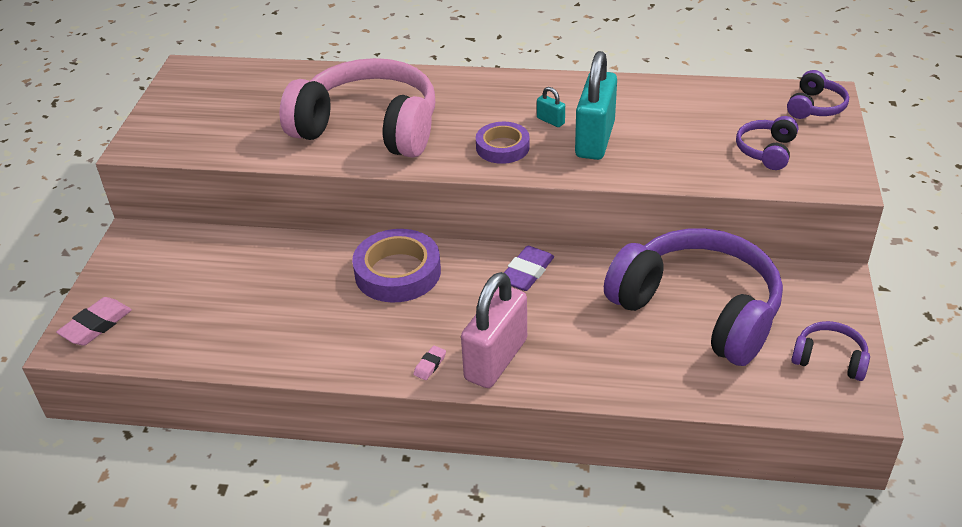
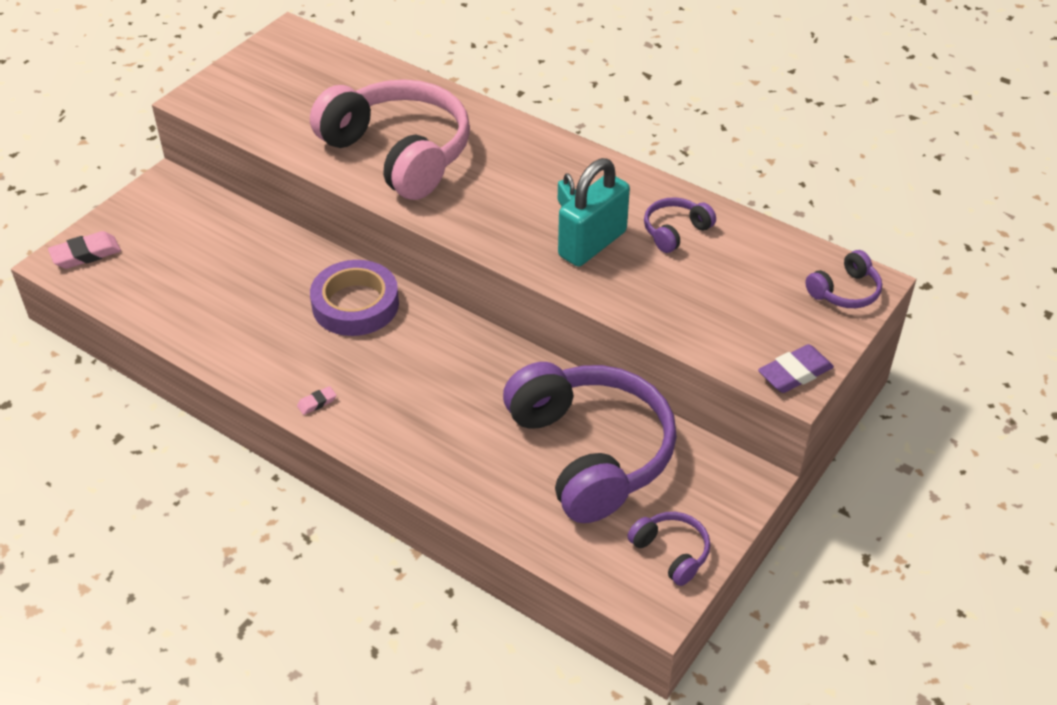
camera: 25 degrees right, 5 degrees up
pink padlock [461,272,527,388] -> none
purple tape [476,122,530,164] -> none
purple eraser [504,246,554,291] -> purple eraser moved to [758,344,834,393]
purple headphones [736,116,798,170] -> purple headphones moved to [644,197,716,253]

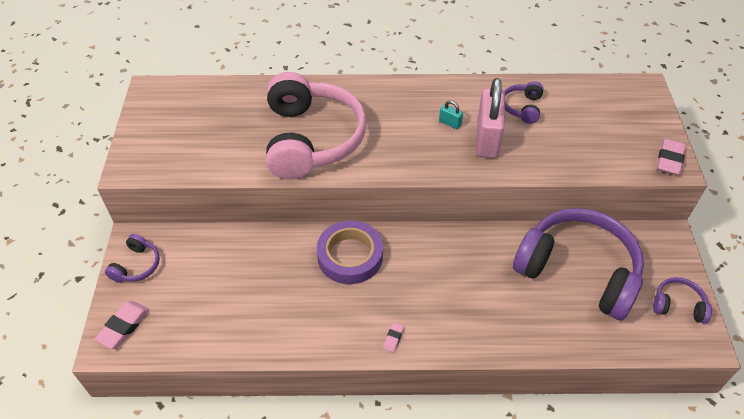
camera: 35 degrees left, 5 degrees up
pink headphones [310,79,470,200] -> pink headphones turned 75 degrees clockwise [266,72,367,179]
turquoise padlock [558,158,630,267] -> pink padlock [476,78,505,158]
purple eraser [758,344,834,393] -> pink eraser [657,139,686,175]
purple headphones [805,250,882,308] -> purple headphones moved to [105,234,160,282]

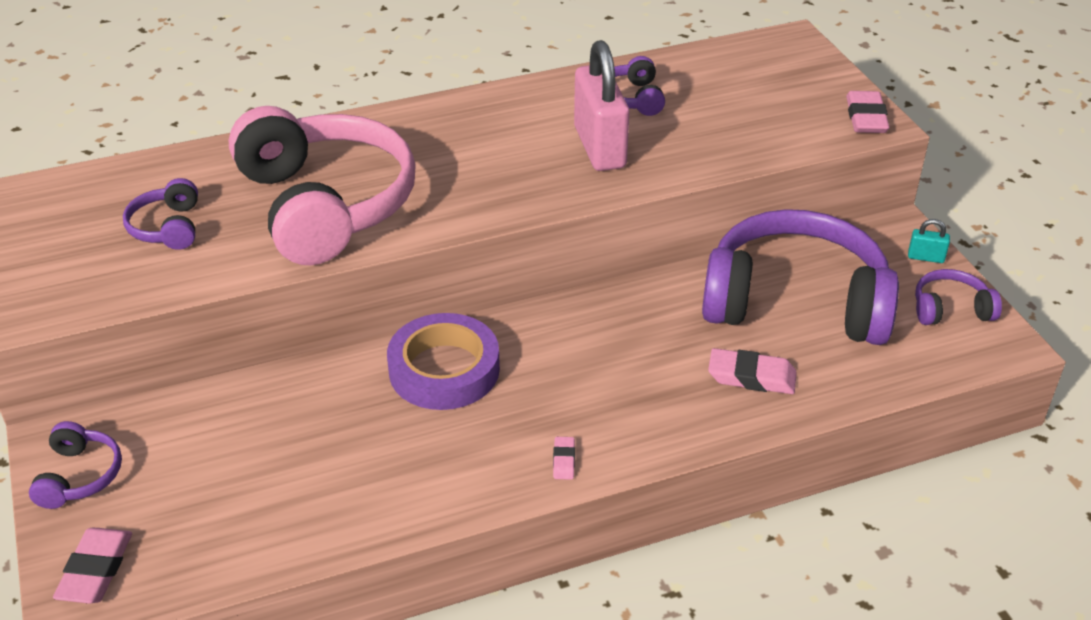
camera: 20 degrees left, 10 degrees down
turquoise padlock [439,100,463,129] -> turquoise padlock moved to [908,219,950,263]
none -> purple headphones [123,178,198,250]
none -> pink eraser [708,348,797,394]

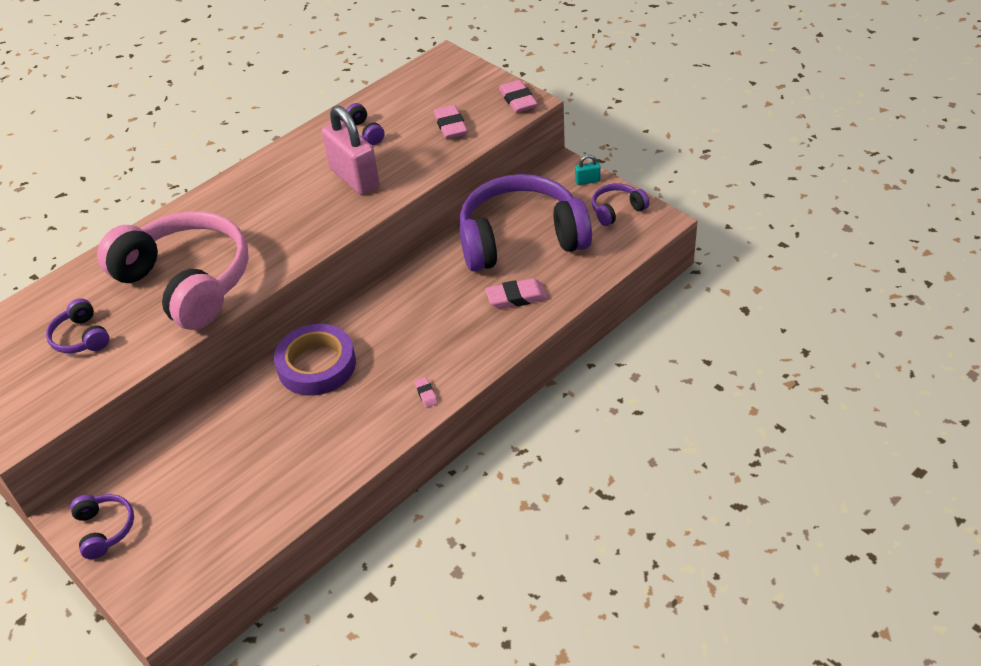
camera: 20 degrees left, 5 degrees up
pink eraser [53,528,132,604] -> pink eraser moved to [434,105,468,139]

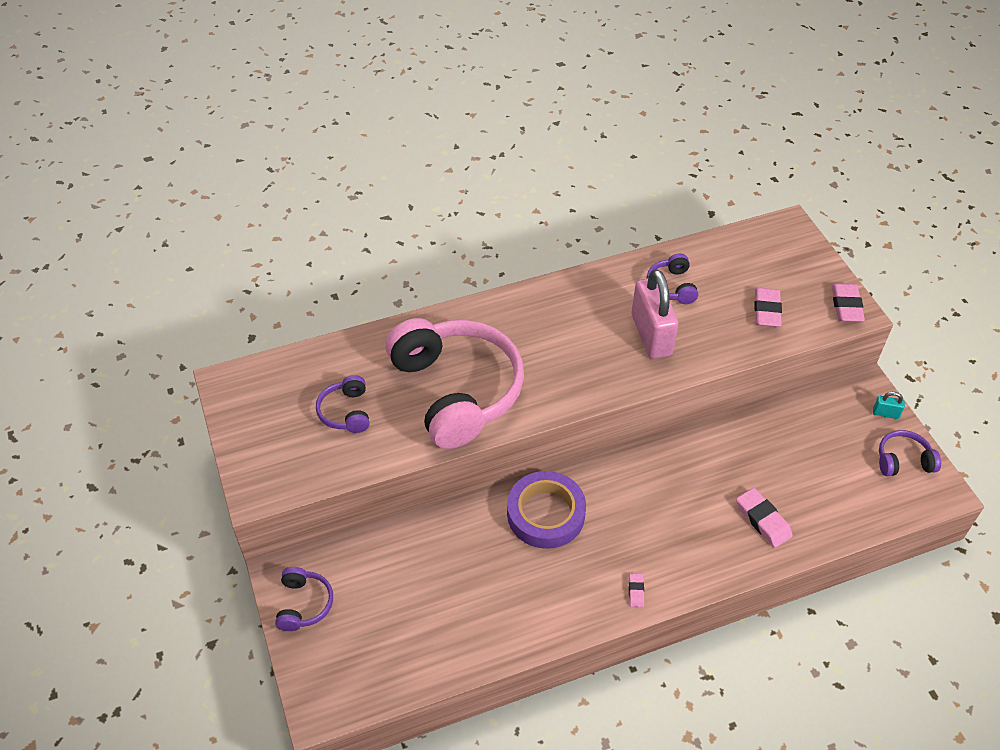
camera: 20 degrees right, 5 degrees up
purple headphones [459,174,592,272] -> none
pink eraser [486,278,548,309] -> pink eraser turned 45 degrees clockwise [736,488,793,548]

